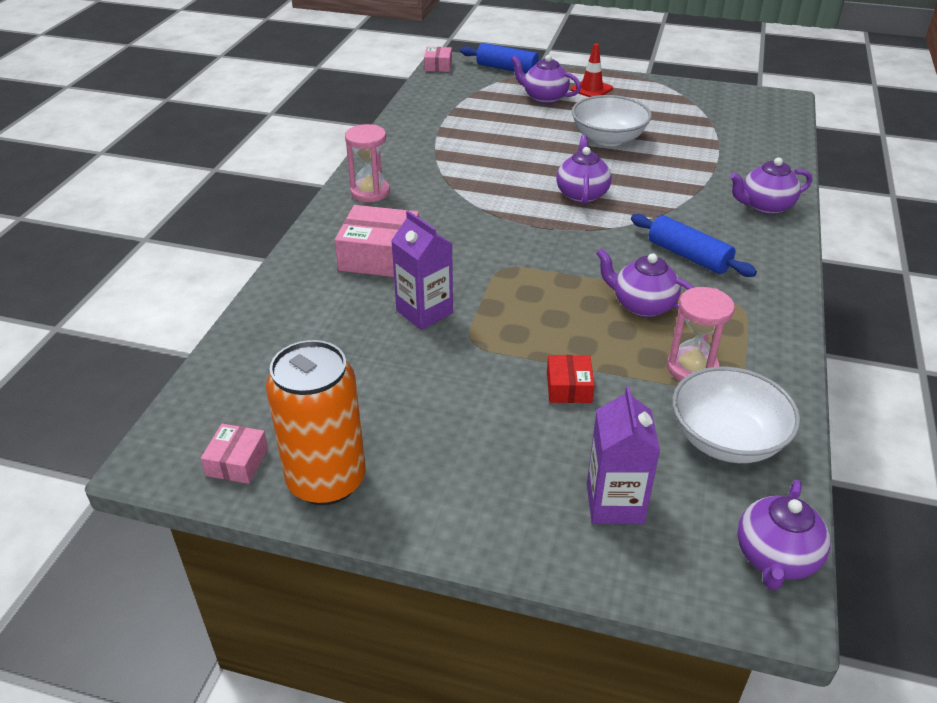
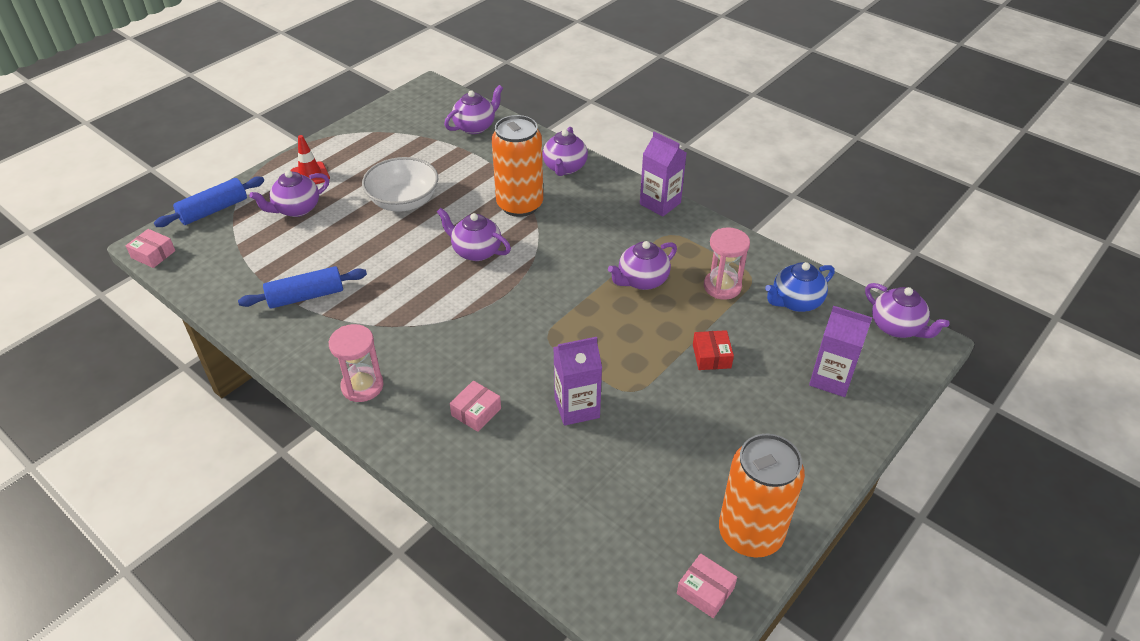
camera: 65 degrees left, 5 degrees up
pink box [335,205,419,277] -> pink box [450,381,501,432], size x0.55
red box [547,355,595,403] -> red box turned 60 degrees clockwise [693,330,734,370]
blue rolling pin [631,214,757,277] -> blue rolling pin moved to [238,266,367,309]
white bowl [672,366,800,463] -> blue teapot [765,262,835,312]
none -> purple teapot [444,85,503,134]
none -> orange can [492,115,543,217]
none -> purple carton [640,131,686,217]

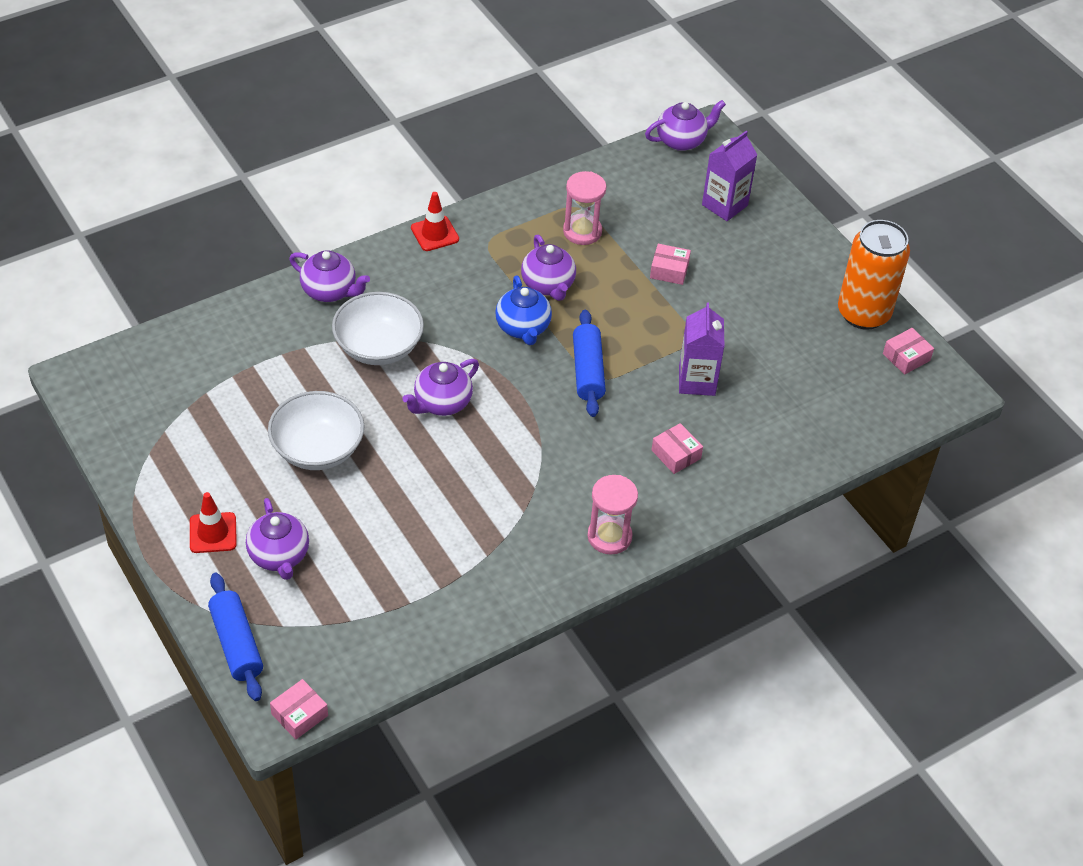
camera: 75 degrees left, 5 degrees up
blue rolling pin [238,266,367,309] -> blue rolling pin moved to [573,310,606,417]
purple teapot [444,85,503,134] -> none
orange can [492,115,543,217] -> white bowl [332,292,424,365]
purple carton [640,131,686,217] -> red traffic cone [411,192,459,251]
red box [693,330,734,370] -> pink box [650,244,691,285]
blue teapot [765,262,835,312] -> blue teapot moved to [495,276,552,345]

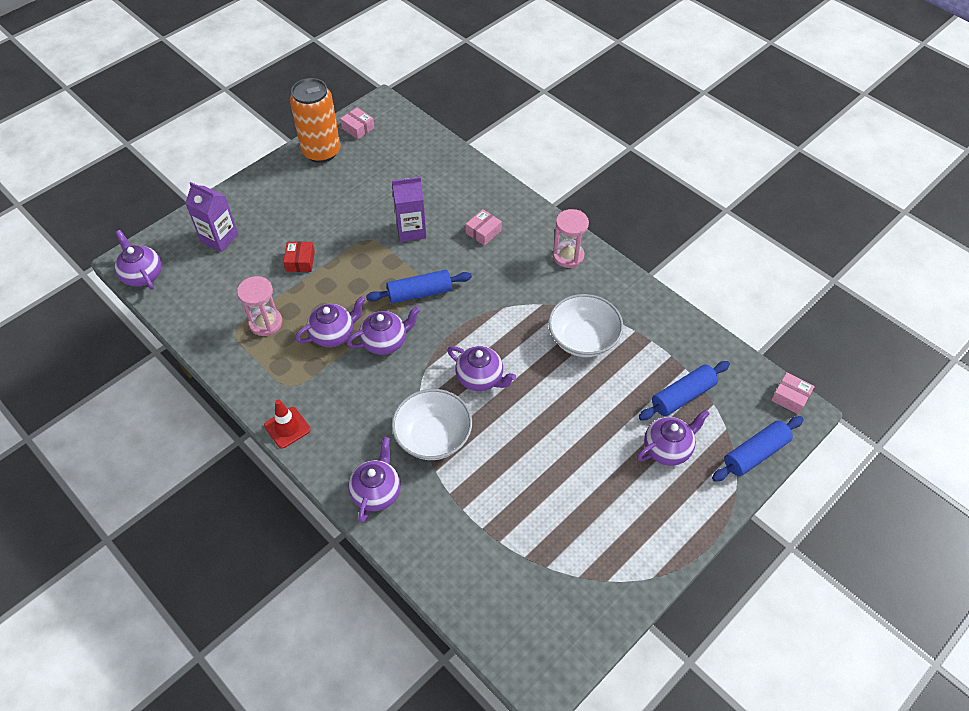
camera: 100 degrees left, 5 degrees up
red traffic cone [190,492,237,553] -> none
white bowl [268,391,365,470] -> white bowl moved to [548,294,623,357]
blue teapot [495,276,552,345] -> purple teapot [347,306,420,355]
pink box [650,244,691,285] -> red box [283,242,315,272]
none -> blue rolling pin [639,361,730,421]

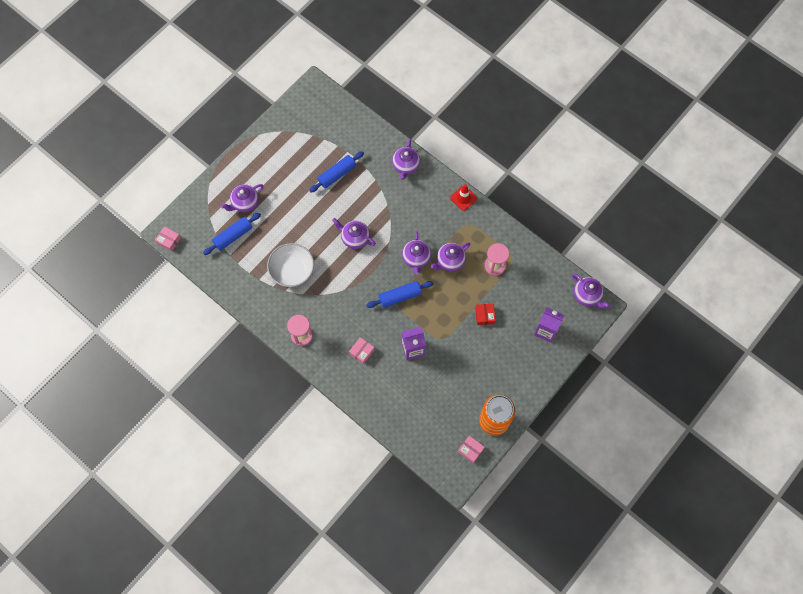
camera: 175 degrees right, 15 degrees up
purple teapot [347,306,420,355] -> purple teapot turned 60 degrees counterclockwise [402,231,431,275]
white bowl [392,389,472,460] -> none
blue rolling pin [712,416,804,482] -> blue rolling pin moved to [309,151,364,192]

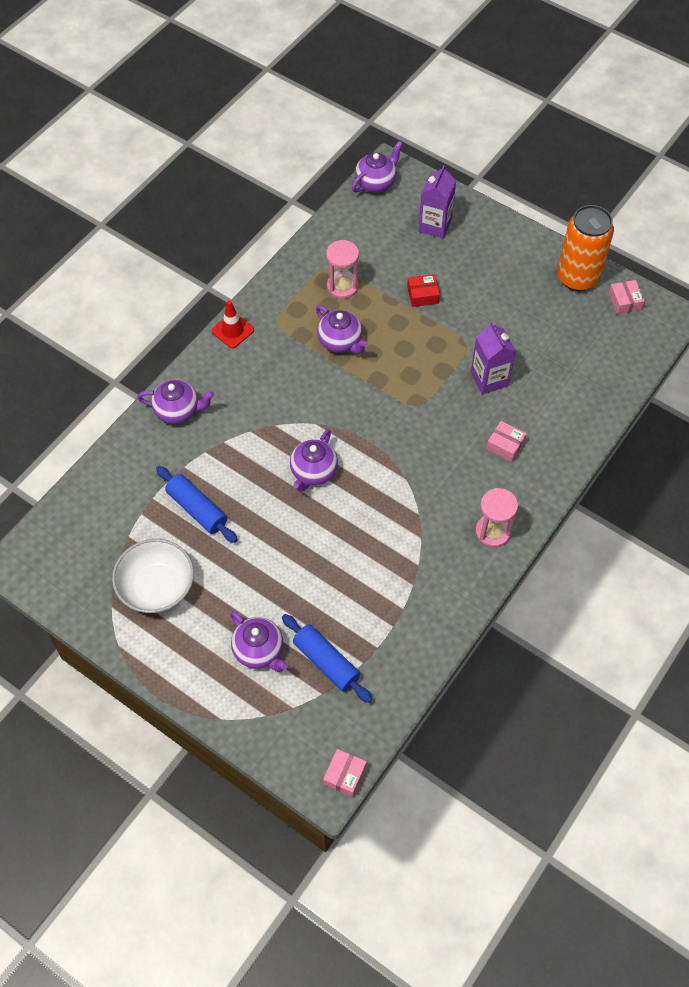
camera: 95 degrees left, 10 degrees down
white bowl [267,243,314,287] -> white bowl moved to [112,539,194,613]
blue rolling pin [366,281,434,308] -> none
purple teapot [402,231,431,275] -> none
pink box [458,436,485,463] -> pink box turned 45 degrees counterclockwise [608,280,645,315]

